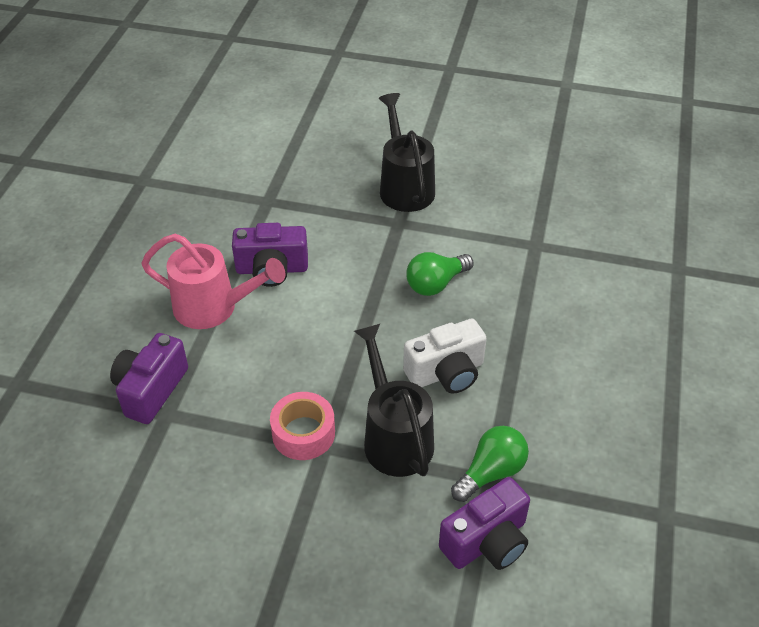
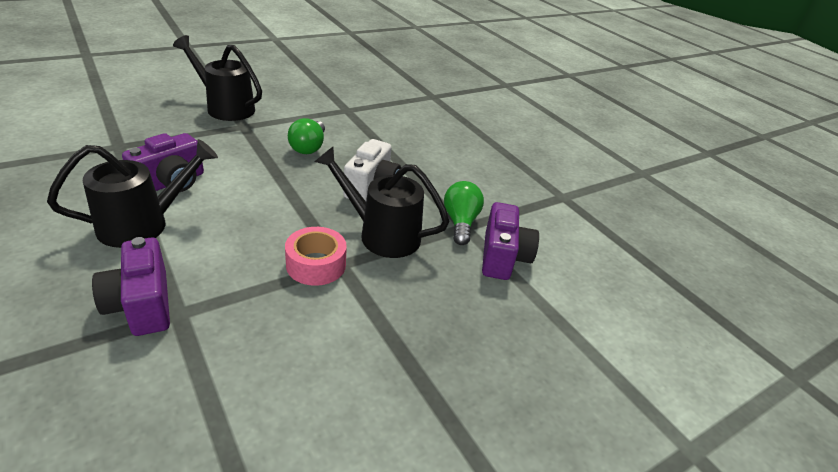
camera: 50 degrees left, 10 degrees down
pink watering can [141,233,285,329] -> black watering can [47,139,218,248]

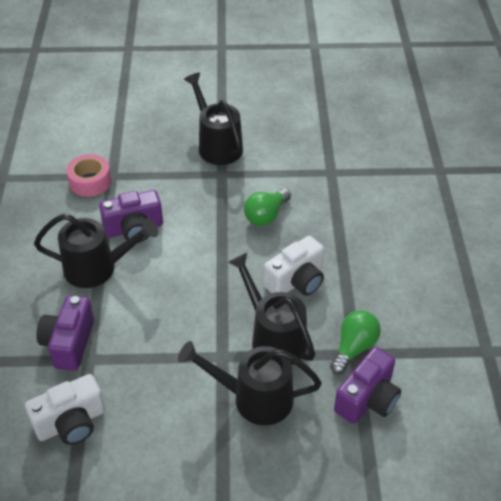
camera: 35 degrees right, 10 degrees up
pink tape [285,227,347,286] -> pink tape moved to [66,154,112,197]
none -> white camera [25,374,105,445]
none -> black watering can [178,341,322,425]

